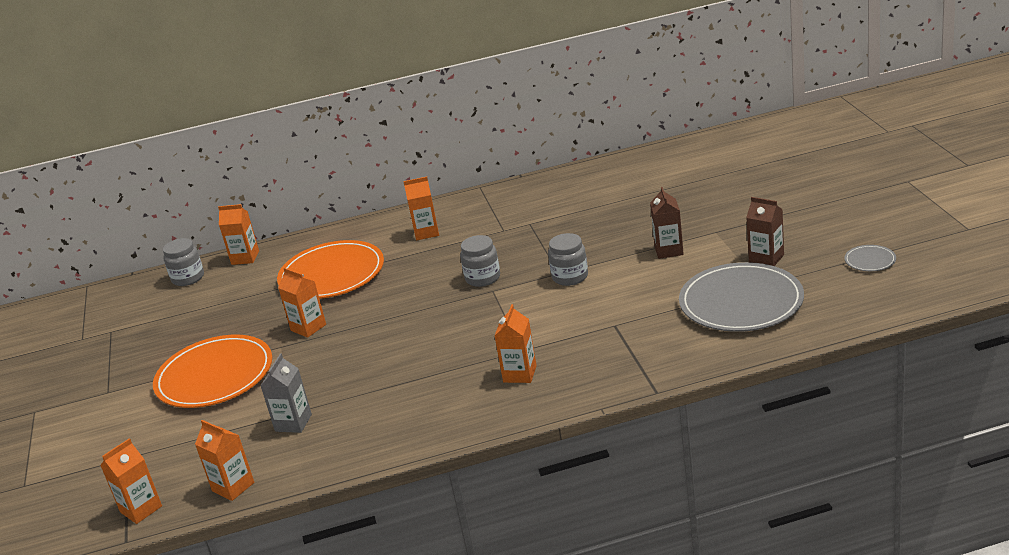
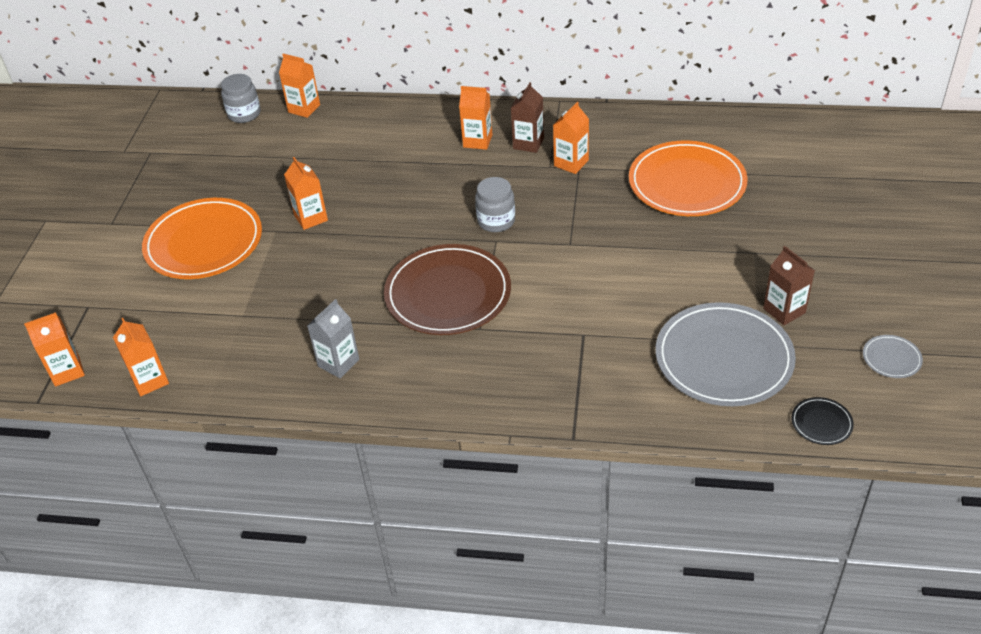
camera: 20 degrees right, 15 degrees up
grey carton [260,354,312,433] -> grey carton moved to [307,299,359,378]
orange plate [277,240,384,299] -> orange plate moved to [629,140,748,216]
orange carton [494,304,537,383] -> orange carton moved to [553,102,589,174]
grey jar [548,233,588,286] -> none
brown carton [650,187,684,259] -> brown carton moved to [511,82,544,153]
none -> brown plate [384,244,511,335]
none -> black plate [791,397,854,445]

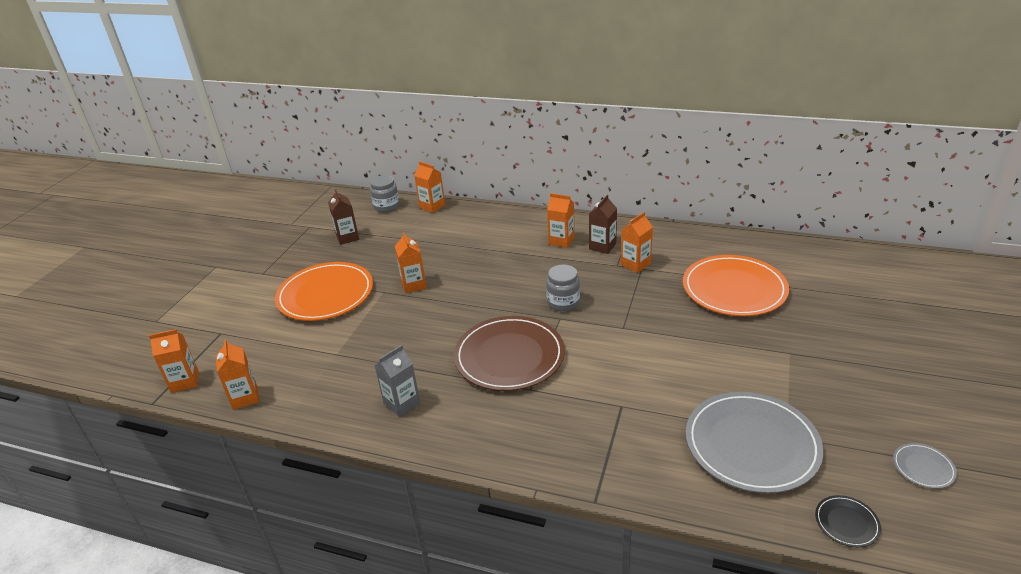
camera: 10 degrees right, 10 degrees down
brown carton [763,246,815,325] -> brown carton moved to [328,189,359,245]

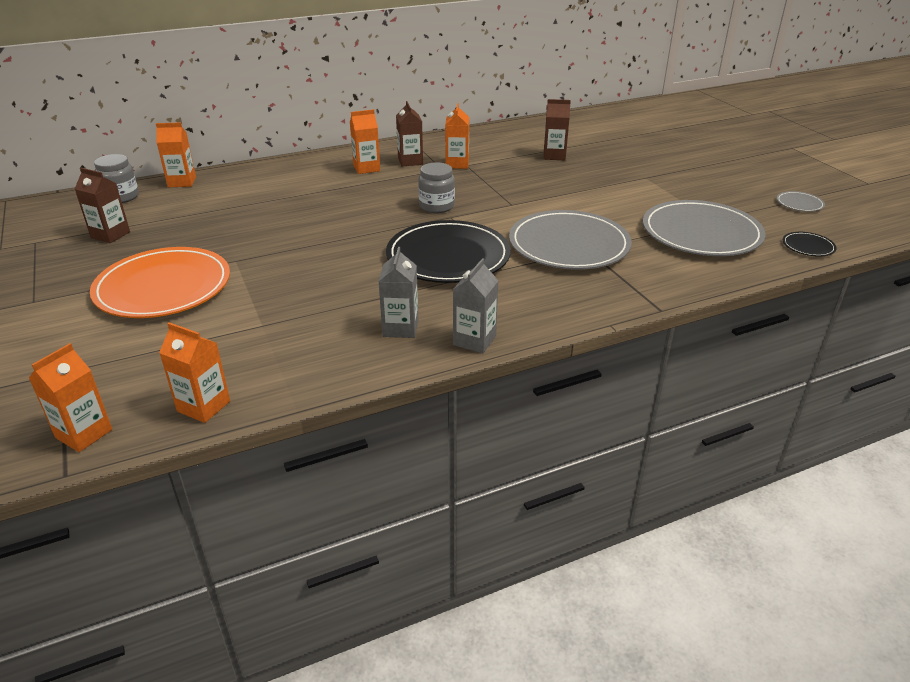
camera: 45 degrees left, 0 degrees up
orange carton [395,232,427,293] -> none
brown plate [454,316,565,391] -> black plate [386,220,511,283]
orange plate [683,255,789,316] -> brown carton [543,99,571,160]
none -> grey carton [453,258,499,353]
none -> grey plate [509,210,632,270]

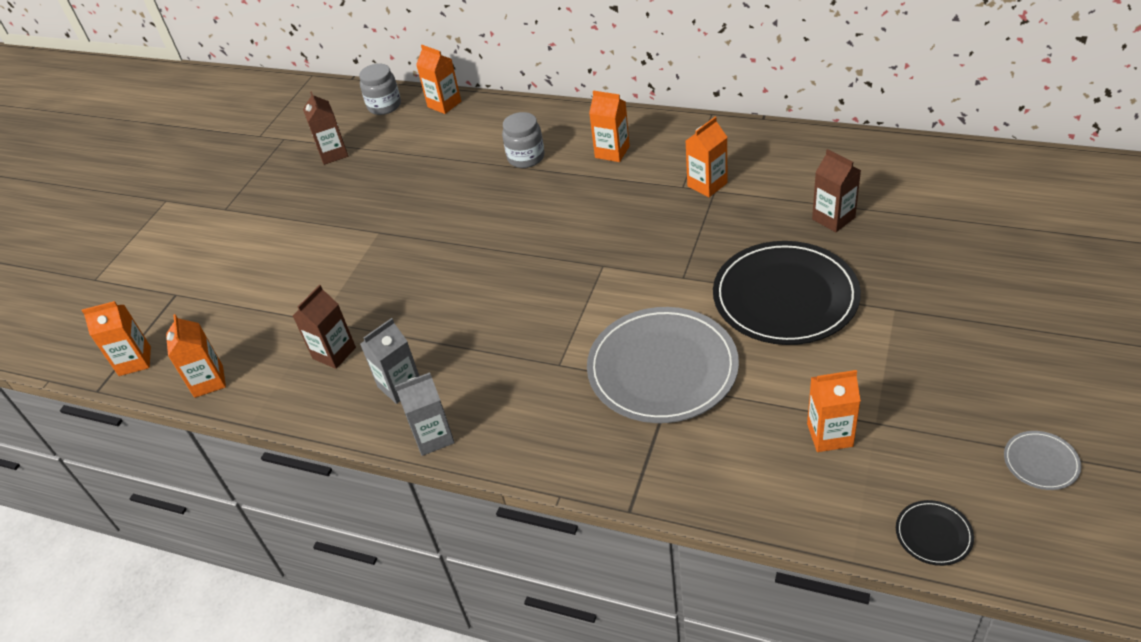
camera: 50 degrees right, 10 degrees up
orange plate [90,247,230,318] -> none
black plate [386,220,511,283] -> black plate moved to [713,241,861,345]
brown carton [396,101,423,166] -> brown carton moved to [293,285,356,369]
grey jar [418,162,455,213] -> grey jar moved to [502,112,545,168]
grey plate [643,200,765,256] -> orange carton [807,370,861,452]

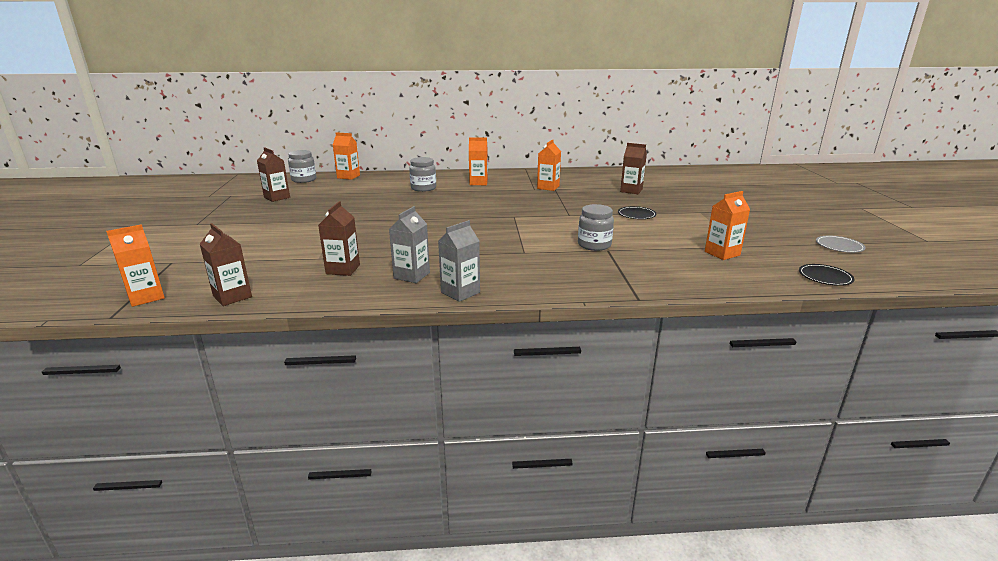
camera: 30 degrees left, 20 degrees down
orange carton [166,314,226,398] -> brown carton [200,223,252,306]
grey plate [587,307,739,423] -> grey jar [578,204,614,251]
black plate [713,241,861,345] -> black plate [618,206,656,219], size x0.41

